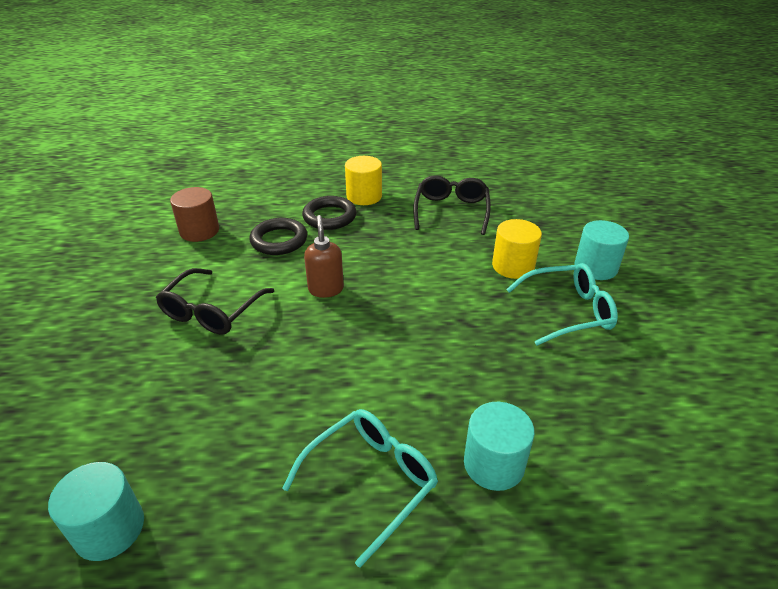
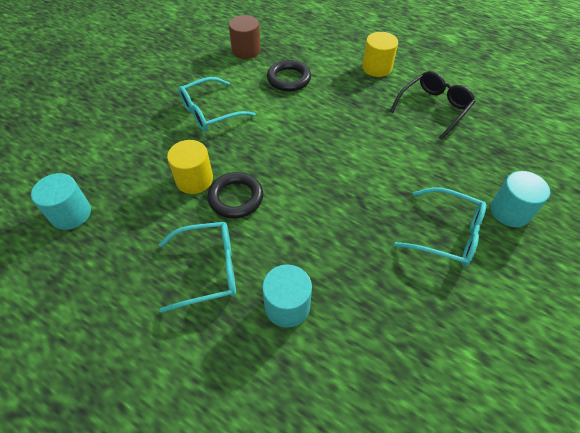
camera: 35 degrees right, 15 degrees up
black glasses [156,268,274,335] -> turquoise glasses [178,77,256,131]
black ring [302,196,357,230] -> black ring moved to [207,172,263,218]
brown soap dispenser [304,215,344,298] -> none
yellow cylinder [492,219,542,279] -> yellow cylinder moved to [167,140,213,194]

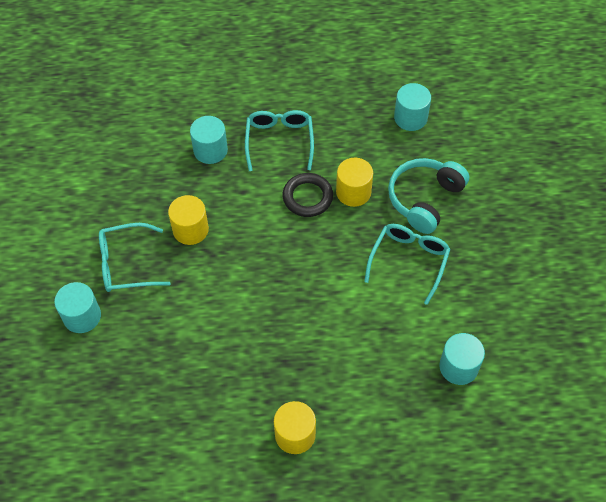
camera: 145 degrees right, 5 degrees up
turquoise glasses [159,222,236,313] -> turquoise glasses turned 135 degrees clockwise [245,110,314,171]
brown cylinder [229,15,261,59] -> turquoise cylinder [439,333,485,385]
black ring [267,60,311,92] -> none
black glasses [390,71,476,140] -> none
none -> yellow cylinder [168,195,209,245]
none -> turquoise headphones [388,158,469,234]

